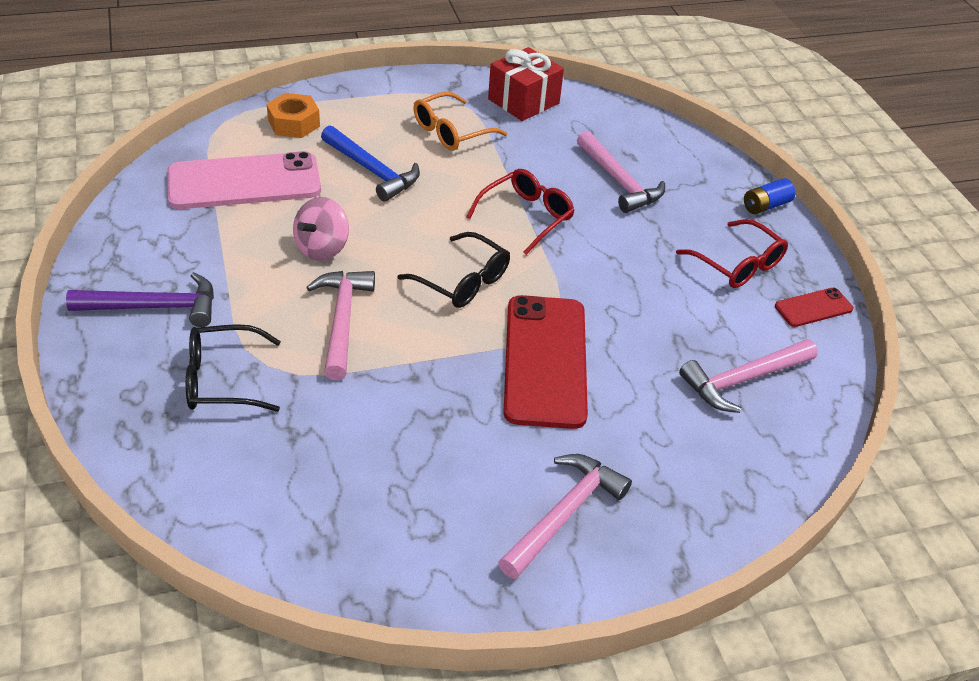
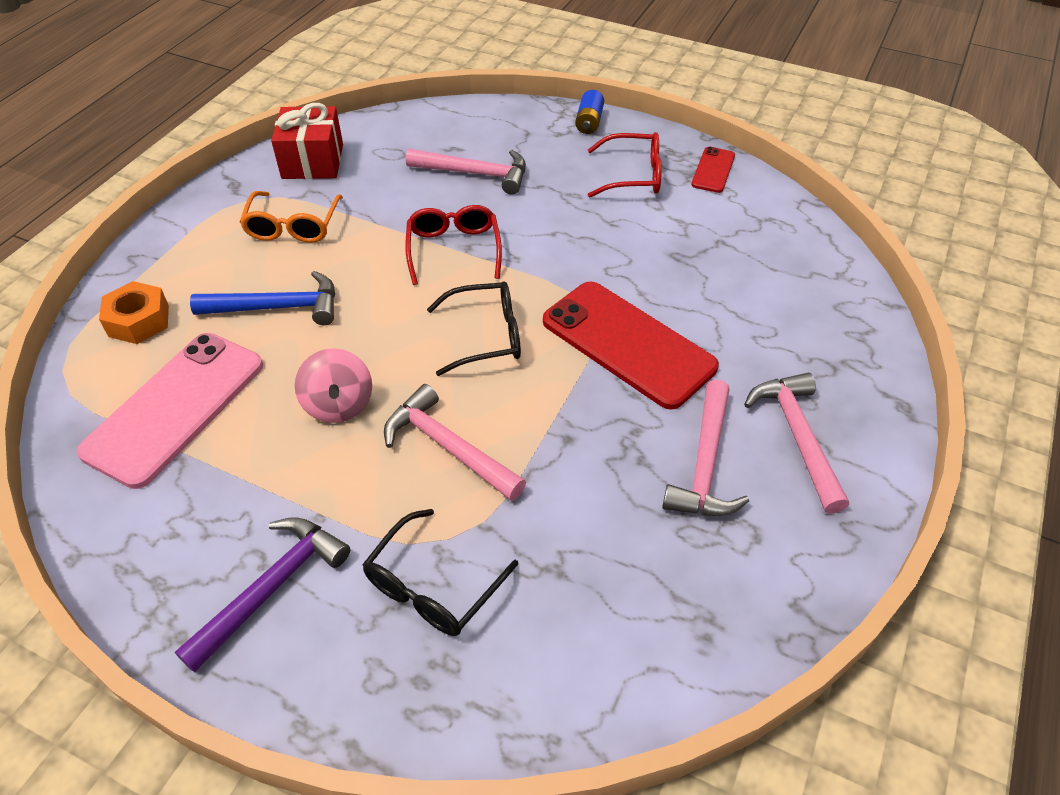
camera: 45 degrees left, 5 degrees up
pink hammer [679,339,818,413] -> pink hammer moved to [662,380,749,516]

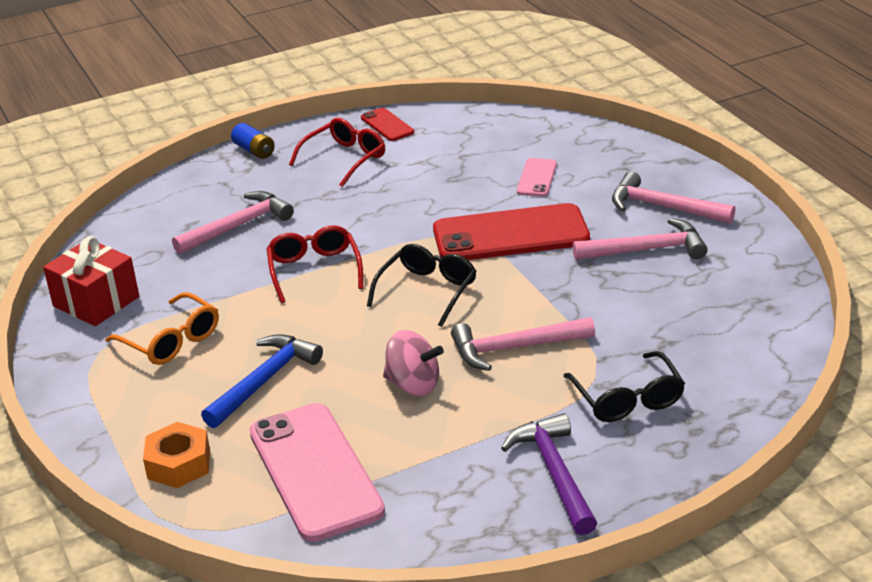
camera: 50 degrees left, 15 degrees down
red glasses [405,205,502,285] -> red glasses turned 45 degrees clockwise [266,225,363,303]
pink hammer [662,380,749,516] -> pink hammer turned 60 degrees counterclockwise [573,218,708,260]
none -> pink phone [517,158,557,197]

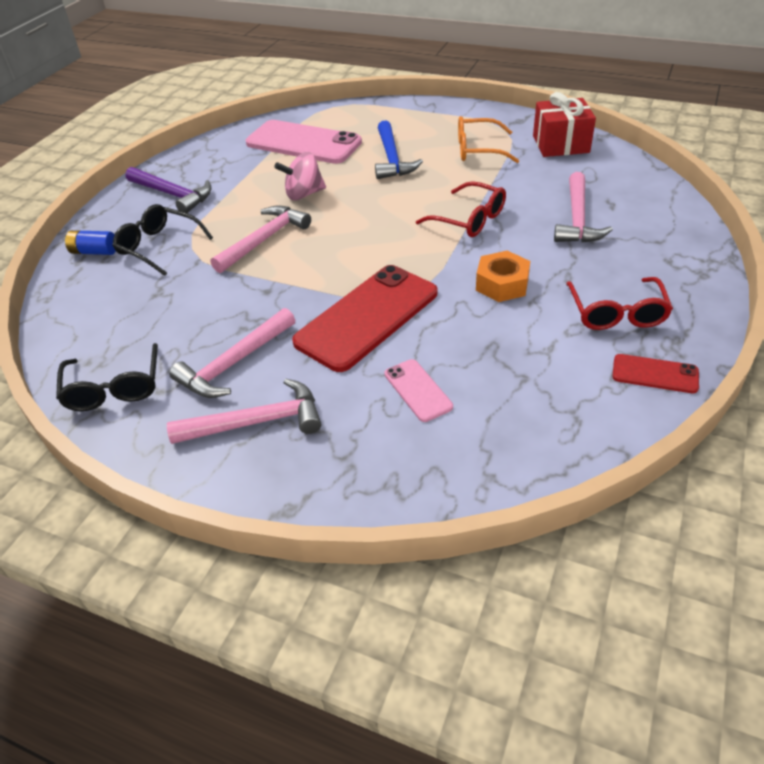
camera: 140 degrees right, 10 degrees up
orange nut [143,422,210,488] -> orange nut moved to [476,251,530,302]
blue battery [231,123,275,159] -> blue battery moved to [65,230,116,255]
black glasses [367,244,477,327] -> black glasses moved to [56,343,158,411]

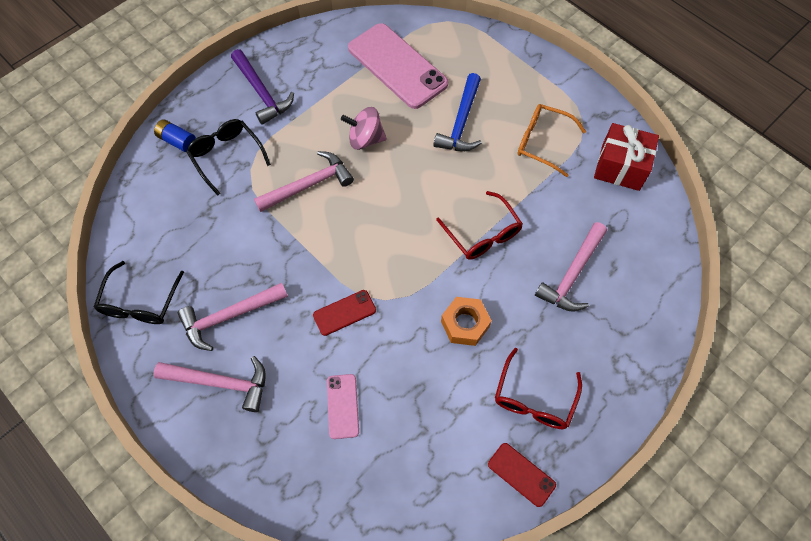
camera: 20 degrees right, 20 degrees up
red phone [292,265,437,372] -> red phone [313,290,376,336], size x0.47

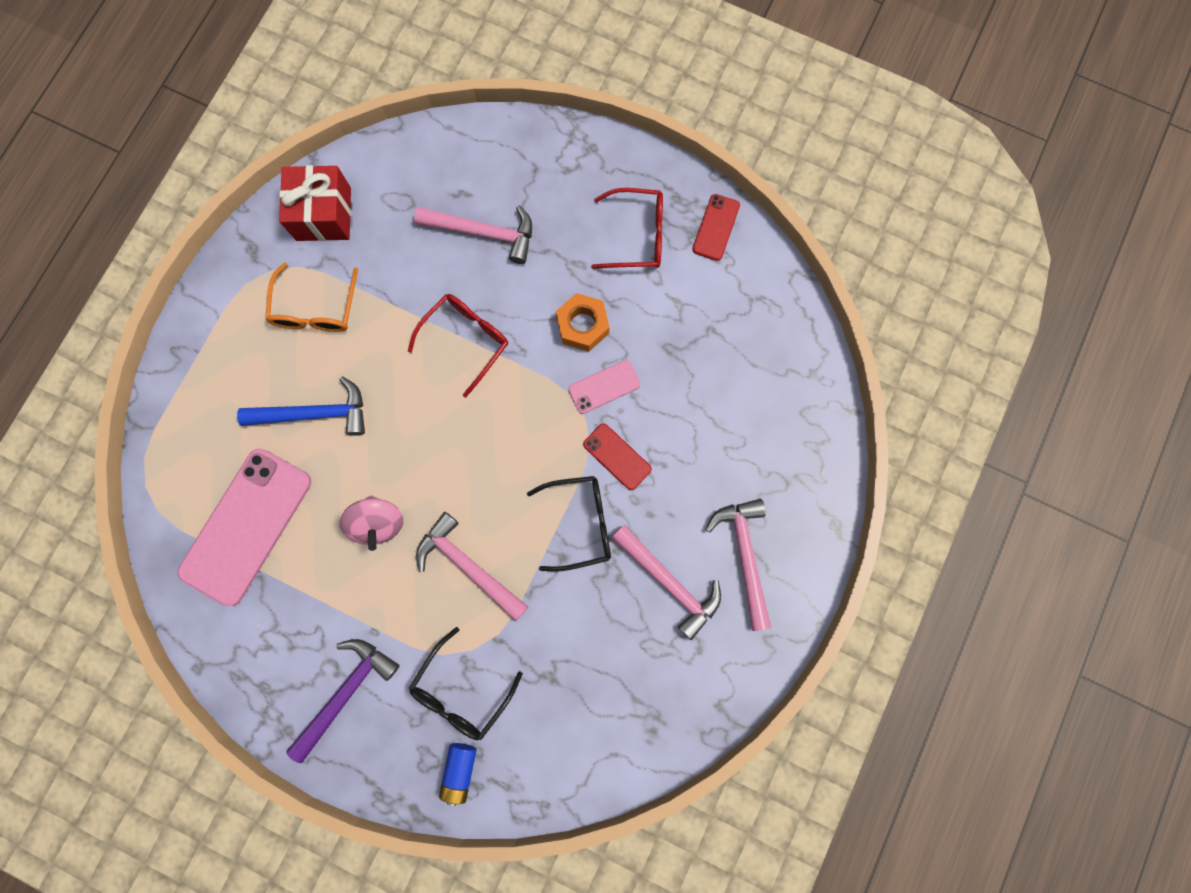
camera: 110 degrees left, 15 degrees up
black glasses [94,261,184,324] -> black glasses moved to [527,476,611,571]
pink phone [327,374,359,439] -> pink phone moved to [568,360,641,414]

